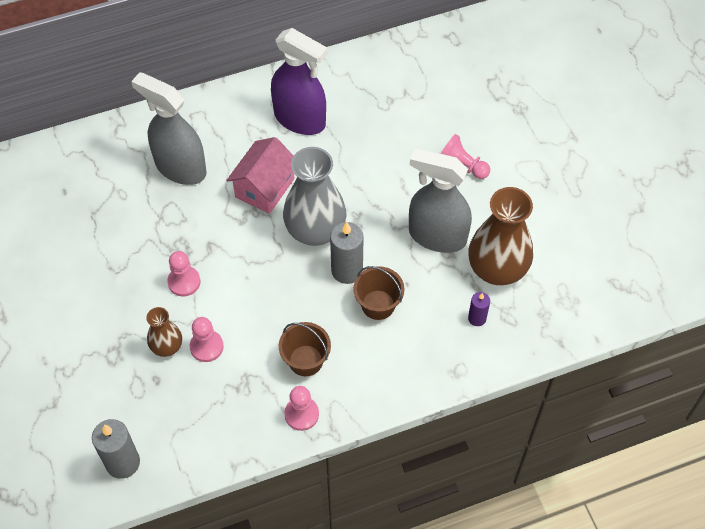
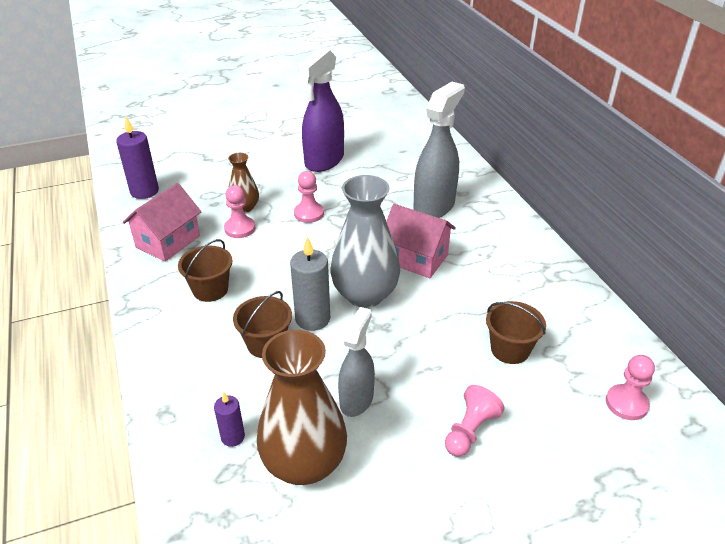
camera: 90 degrees right, 20 degrees down
grey candle [92,419,140,479] -> purple candle [116,117,159,199]
purple spray bottle [271,28,328,135] -> purple spray bottle moved to [298,48,344,172]
pink pawn [284,386,319,431] -> pink pawn moved to [606,355,655,420]
grey spray bottle [409,148,472,253] -> grey spray bottle [338,307,375,417], size x0.63
none -> pink house [123,183,201,262]
none -> brown bucket [486,301,546,364]

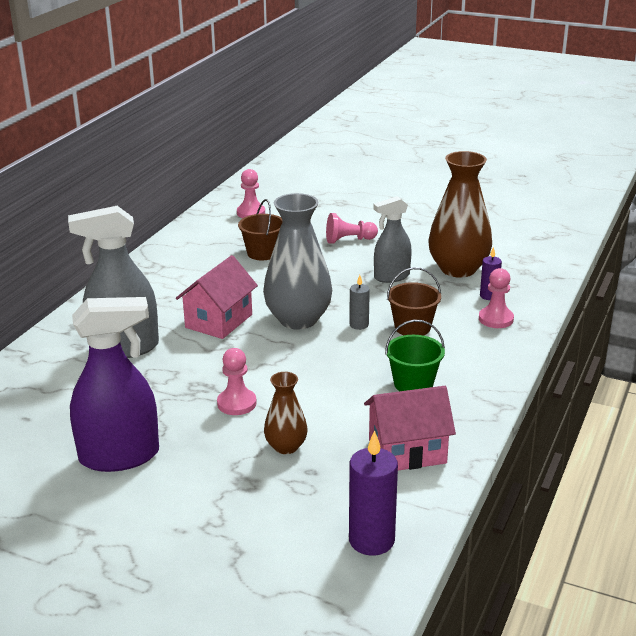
camera: 135 degrees left, 10 degrees down
brown bucket [178,239,233,302] -> green bucket [385,320,445,391]
pink pawn [224,185,255,238] -> pink pawn moved to [479,268,514,328]
grey candle [290,237,330,331] -> grey candle [349,275,370,330], size x0.57
pink house [386,204,456,278] -> pink house turned 45 degrees clockwise [176,255,258,339]

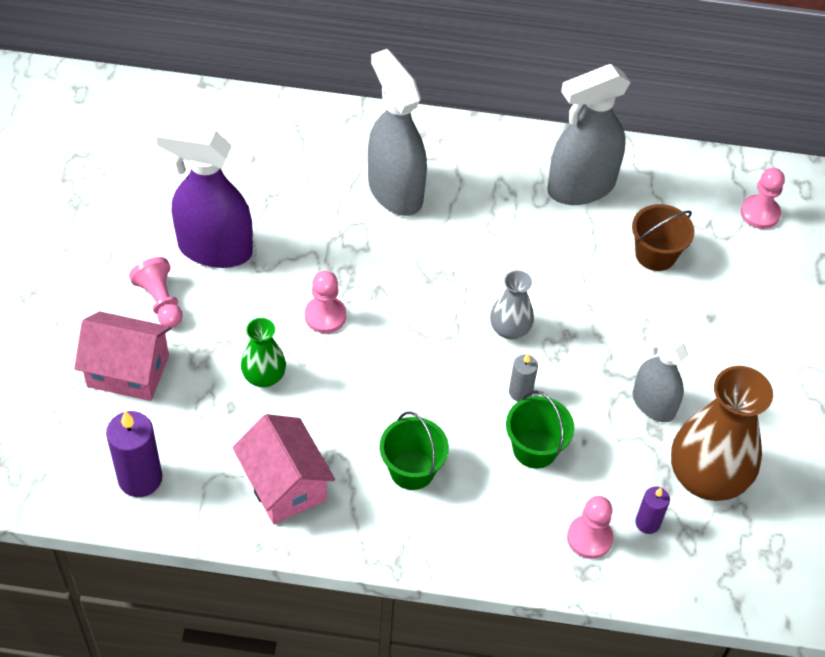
camera: 70 degrees right, 25 degrees up
purple spray bottle [70,297,159,472] -> purple spray bottle turned 135 degrees clockwise [156,124,253,268]
pink house [176,255,258,339] -> pink house moved to [74,311,171,401]
grey vase [263,193,332,329] -> grey vase [490,270,534,339], size x0.53
brown vase [264,372,307,454] -> green vase [241,318,286,387]
pink pawn [326,213,378,244] -> pink pawn moved to [129,257,183,328]
brown bucket [387,267,441,336] -> green bucket [506,391,574,469]
none -> grey spray bottle [548,64,631,205]

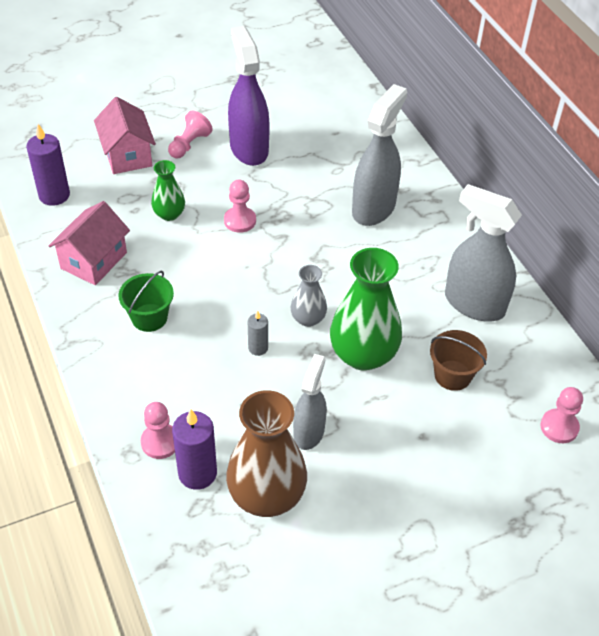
camera: 60 degrees right, 5 degrees down
green bucket [506,391,574,469] -> none
purple candle [635,487,670,534] -> purple candle [172,409,217,490], size x1.76
none -> green vase [330,248,402,371]

